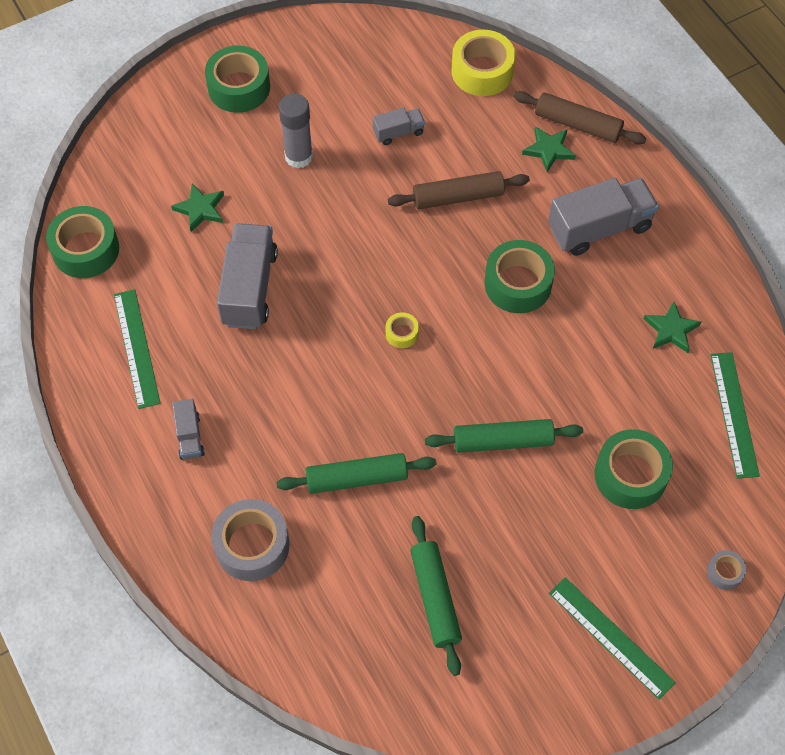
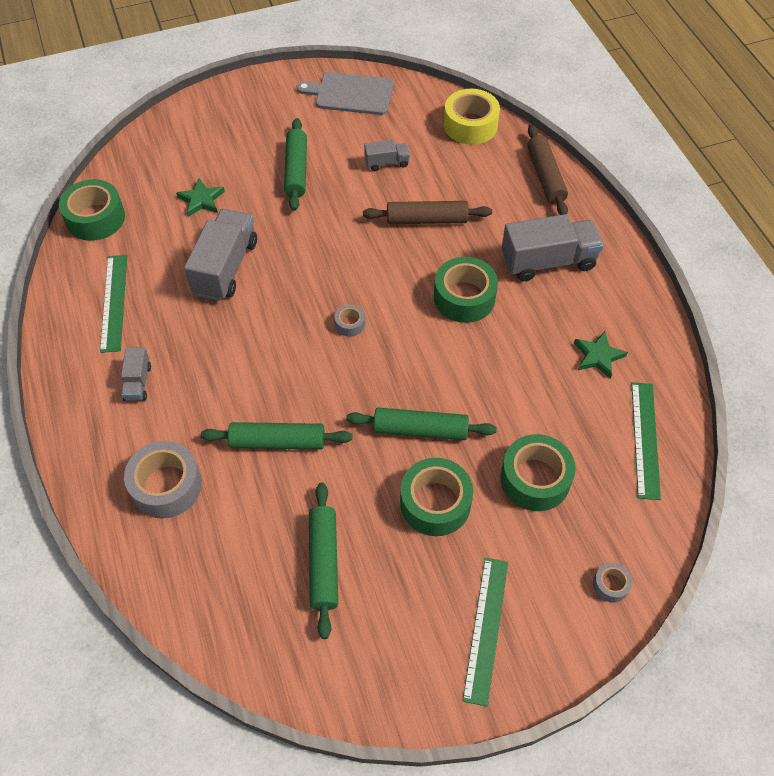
camera: 10 degrees right, 5 degrees down
green tape [205,45,270,113] -> green tape moved to [400,458,473,536]
grey glue stick [279,94,313,168] -> green rolling pin [284,118,307,211]
yellow tape [386,313,419,348] -> grey tape [334,304,365,337]
brown rolling pin [514,91,646,144] -> brown rolling pin turned 45 degrees clockwise [527,125,568,215]
green star [522,126,576,172] -> none
green ruler [549,577,676,700] -> green ruler turned 45 degrees clockwise [462,558,508,707]
none -> grey cutting board [297,72,393,115]

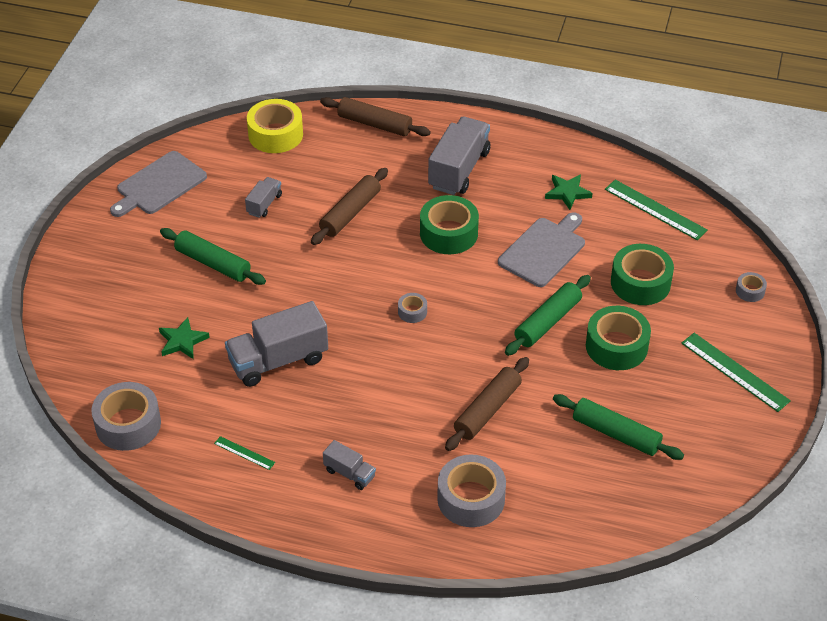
camera: 55 degrees left, 10 degrees down
green tape [59,179,125,241] -> grey tape [91,382,161,451]
green ruler [100,255,127,353] -> green ruler [214,436,275,470], size x0.52
grey truck [184,209,257,301] -> grey truck turned 75 degrees counterclockwise [225,301,328,387]
green rolling pin [201,422,352,450] -> brown rolling pin [445,357,529,451]
none -> grey cutting board [498,212,585,287]

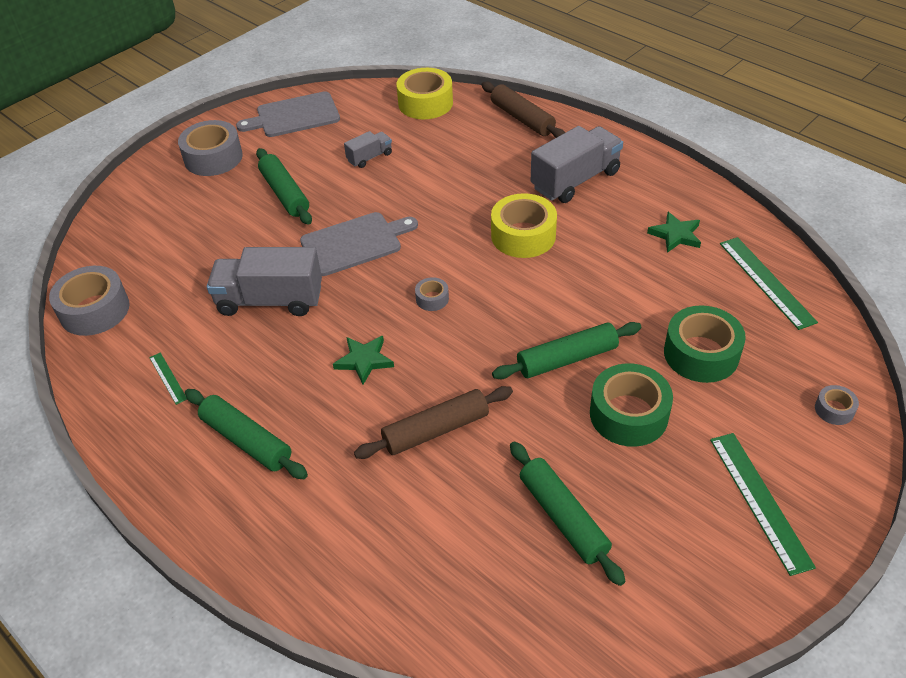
camera: 30 degrees right, 0 degrees up
green star [159,317,210,359] -> green star moved to [333,336,394,385]
brown rolling pin [311,168,388,245] -> none
grey truck [323,440,376,490] -> green rolling pin [185,389,308,479]
green tape [420,195,479,254] -> yellow tape [491,193,557,258]
grey tape [437,454,506,527] -> grey tape moved to [178,120,243,176]
grey cutting board [498,212,585,287] -> grey cutting board moved to [300,212,418,276]

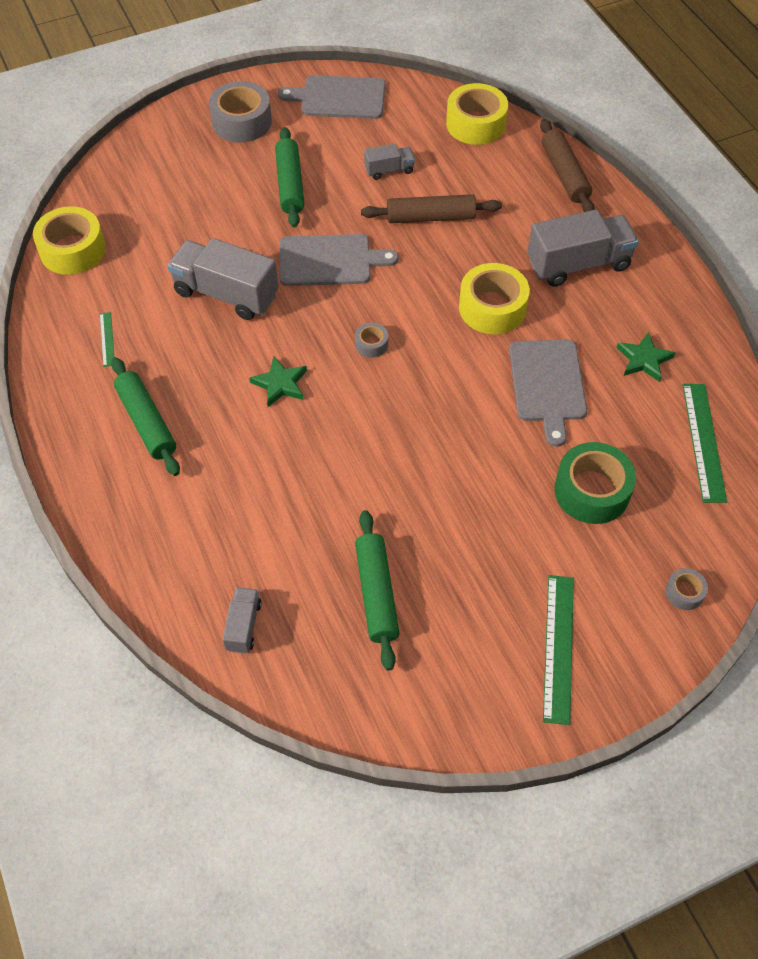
camera: 20 degrees right, 10 degrees up
grey tape [49,266,130,336] -> yellow tape [33,206,106,275]
brown rolling pin [354,386,513,459] -> brown rolling pin moved to [361,194,502,223]
green rolling pin [492,322,641,379] -> none
green tape [590,363,673,447] -> none
none -> grey truck [222,587,262,653]
none -> grey cutting board [509,340,587,447]

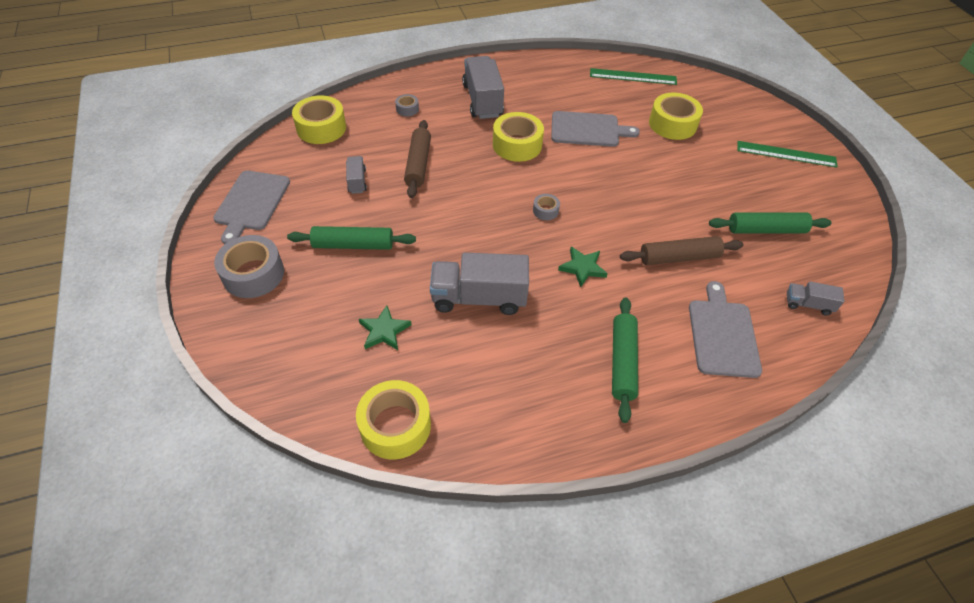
camera: 85 degrees left, 5 degrees down
green ruler [100,312,114,367] -> none
green rolling pin [111,357,180,476] -> green rolling pin turned 60 degrees counterclockwise [612,297,638,423]
grey truck [167,238,279,320] -> grey truck turned 60 degrees clockwise [430,252,529,315]
grey cutting board [279,234,399,286] -> grey cutting board moved to [689,281,762,378]
brown rolling pin [540,119,594,212] -> brown rolling pin moved to [620,236,744,265]
green tape [554,442,636,524] -> yellow tape [649,93,703,140]
green star [616,332,675,382] -> green star moved to [359,306,412,350]
grey tape [665,568,708,610] -> grey tape moved to [395,94,419,116]

